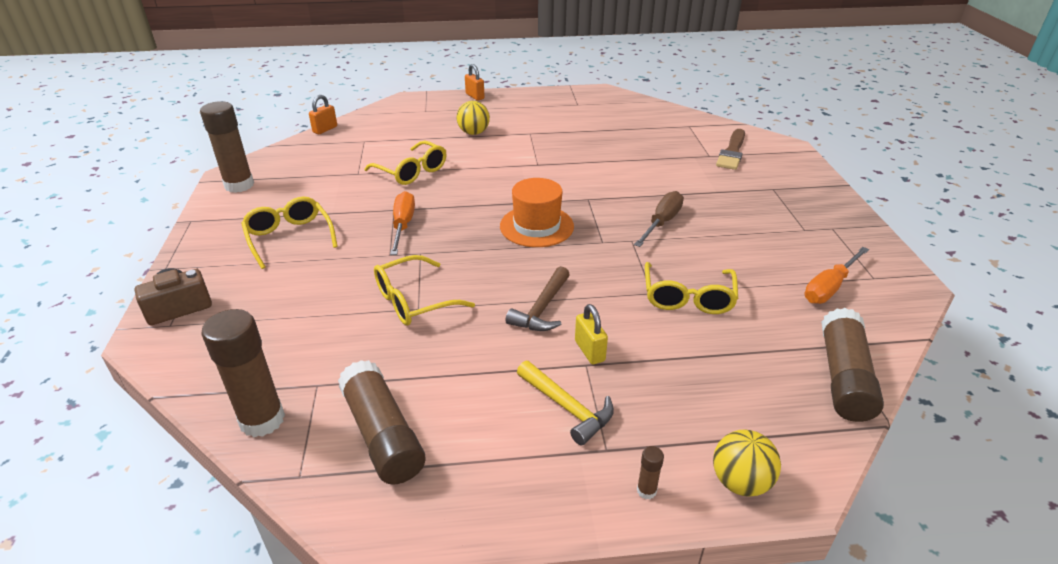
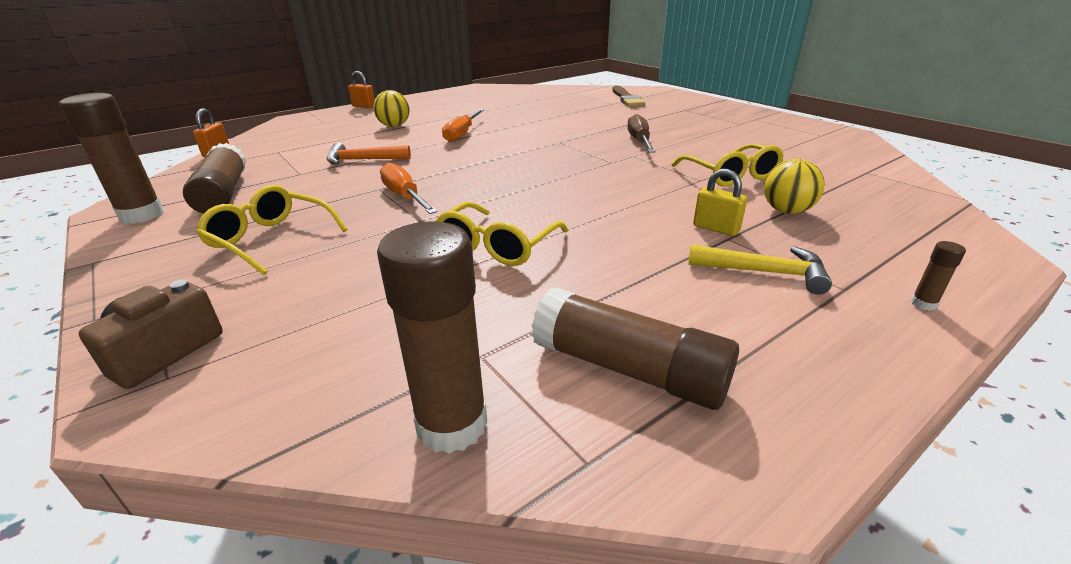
camera: 30 degrees left, 5 degrees down
yellow glasses [364,141,447,185] -> orange hammer [327,143,411,165]
orange hat [500,178,574,247] -> none
brown hammer [506,266,570,331] -> none
yellow ball [713,429,781,497] -> yellow ball moved to [764,159,825,214]
orange screwdriver [804,247,869,304] -> orange screwdriver moved to [442,109,484,142]
brown glue stick [821,308,884,422] -> brown glue stick moved to [183,143,246,213]

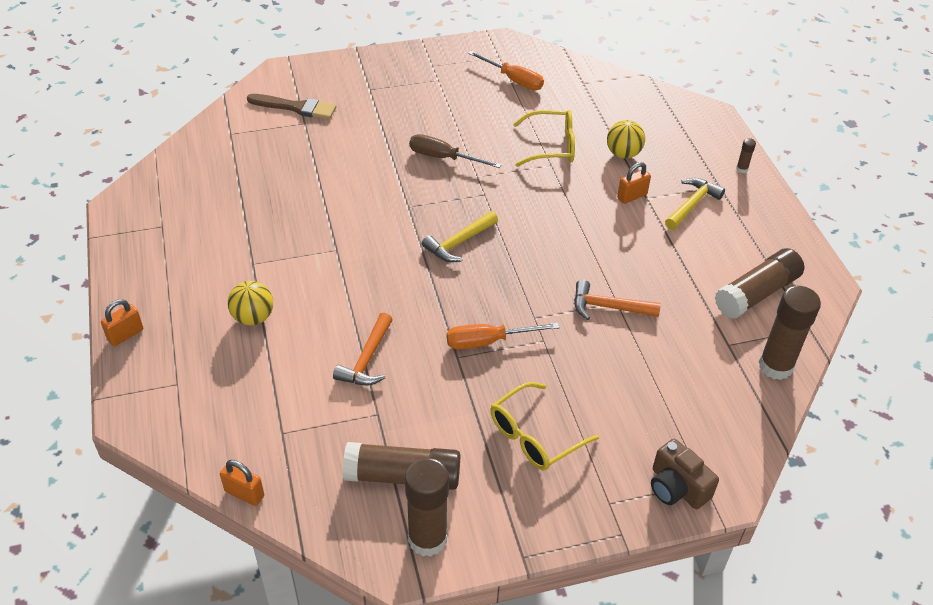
camera: 70 degrees left, 15 degrees up
yellow glasses [436,202,568,266] -> orange hammer [574,280,661,320]
orange screwdriver [442,109,484,142] -> orange screwdriver moved to [468,51,544,90]
yellow padlock [693,169,747,236] -> orange padlock [617,162,651,204]
none -> yellow hammer [422,211,498,262]

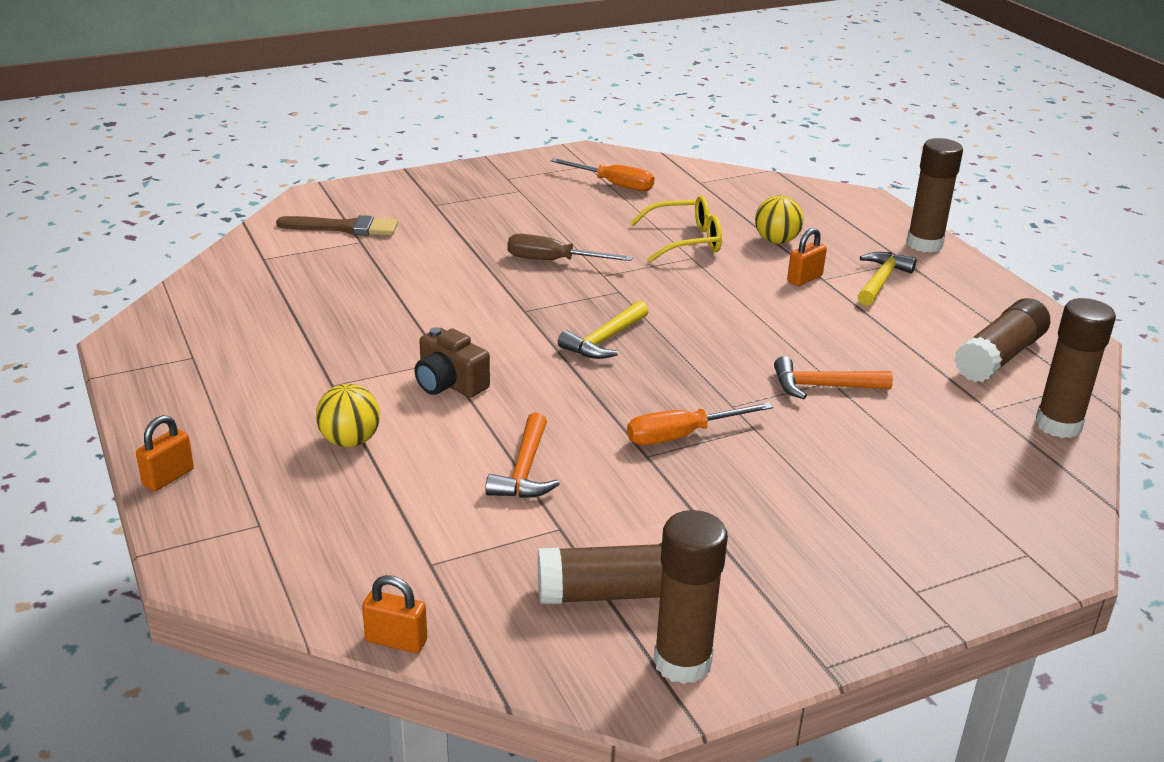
camera: 10 degrees left, 15 degrees down
yellow glasses [490,382,599,470] -> none
brown camera [651,439,719,509] -> brown camera moved to [414,327,490,397]
brown glue stick [736,138,756,173] -> brown glue stick [907,138,963,253], size x2.42

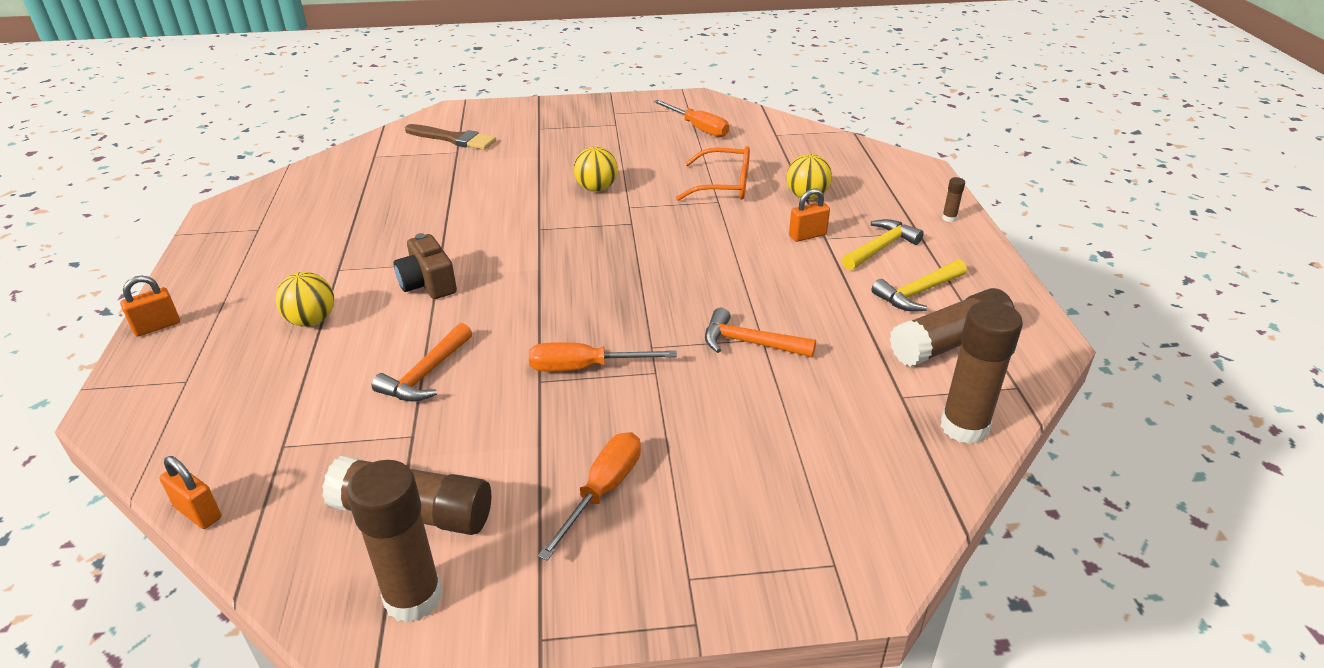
camera: 20 degrees right, 5 degrees up
brown screwdriver [507,234,633,261] -> yellow ball [573,147,618,191]
yellow hammer [558,301,649,359] -> yellow hammer moved to [871,260,967,312]
yellow glasses [630,196,722,262] -> orange glasses [676,146,750,201]
brown glue stick [907,138,963,253] -> brown glue stick [942,177,965,222], size x0.41
none -> orange screwdriver [538,432,641,561]

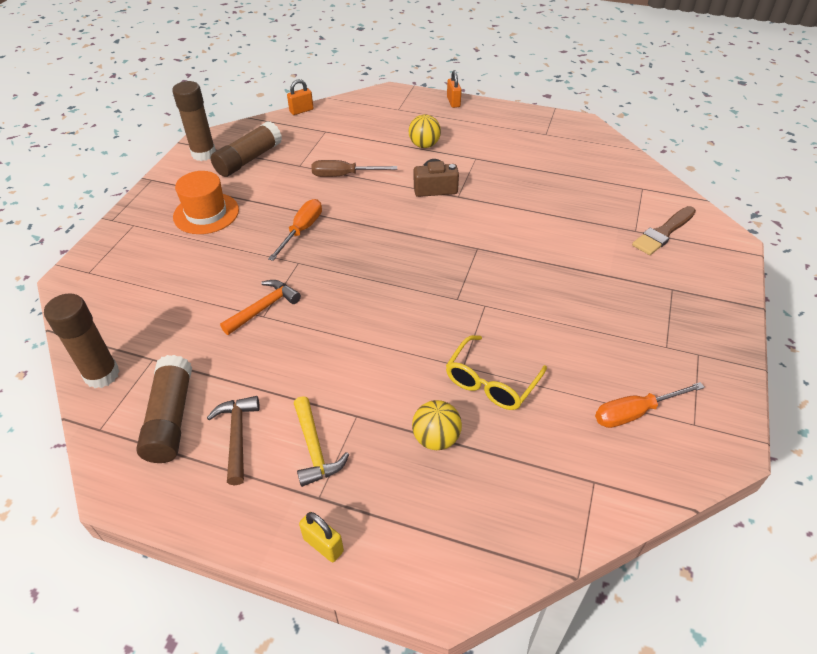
camera: 115 degrees right, 10 degrees up
orange hammer [371,323,472,402] -> brown screwdriver [312,160,397,177]
orange screwdriver [538,432,641,561] -> orange hat [173,171,239,234]
yellow ball [573,147,618,191] -> none
orange glasses [676,146,750,201] -> yellow glasses [446,335,547,410]
orange padlock [789,189,830,242] -> none
yellow hammer [871,260,967,312] -> brown hammer [207,396,260,485]
brown glue stick [942,177,965,222] -> yellow padlock [299,512,344,562]

